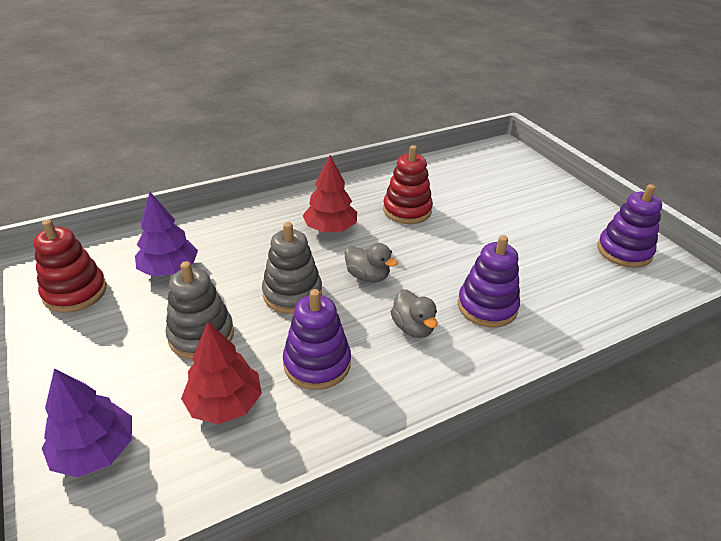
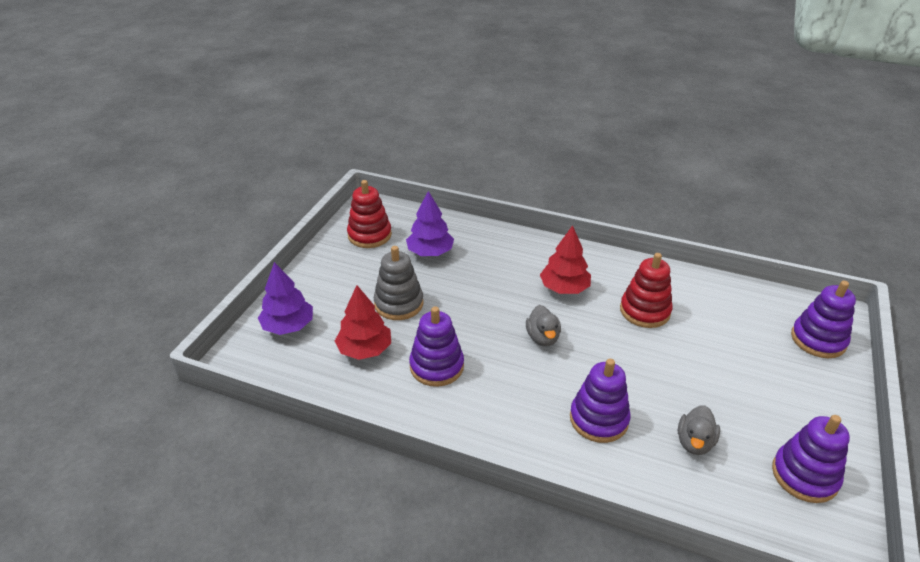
camera: 50 degrees right, 0 degrees up
grey stacking toy [262,222,322,314] -> none
grey duck [391,289,438,338] -> grey duck moved to [678,405,720,455]
none -> purple stacking toy [791,280,856,358]

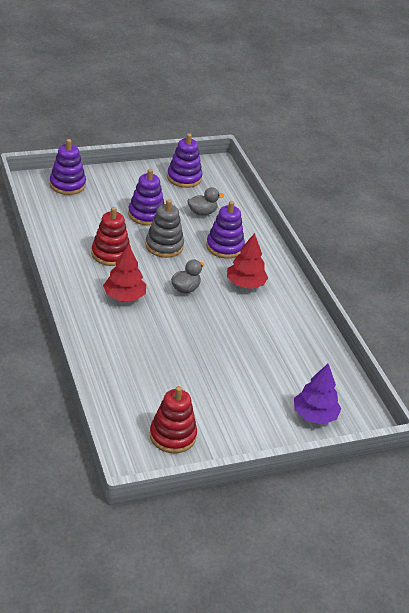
camera: 135 degrees left, 0 degrees up
red tree [335,285,391,360] -> red tree moved to [227,233,268,289]
grey stacking toy [374,246,423,320] -> grey stacking toy moved to [145,199,184,258]
purple tree [406,191,454,256] -> none
purple stacking toy [409,307,464,387] -> purple stacking toy moved to [128,169,164,226]

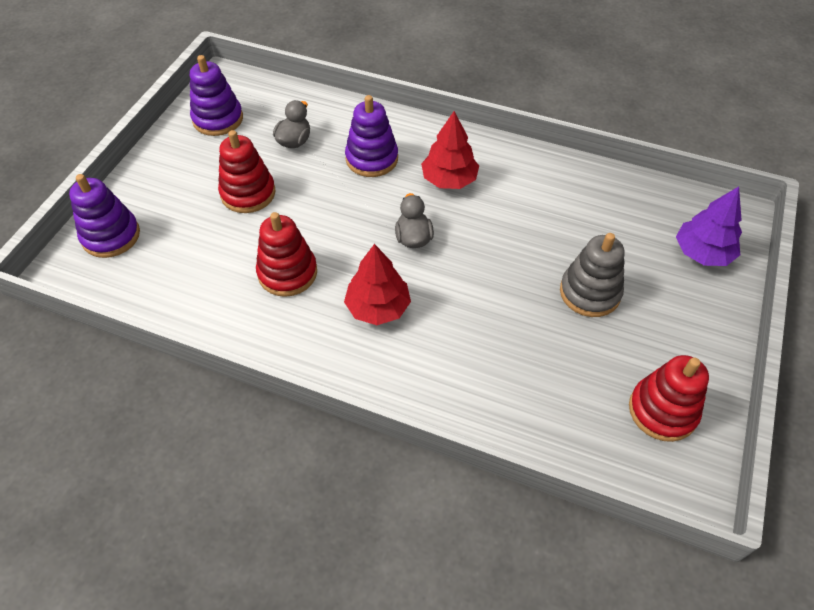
camera: 45 degrees left, 15 degrees up
purple stacking toy [128,169,164,226] -> red stacking toy [218,130,276,213]
grey stacking toy [145,199,184,258] -> grey stacking toy moved to [560,233,625,317]

